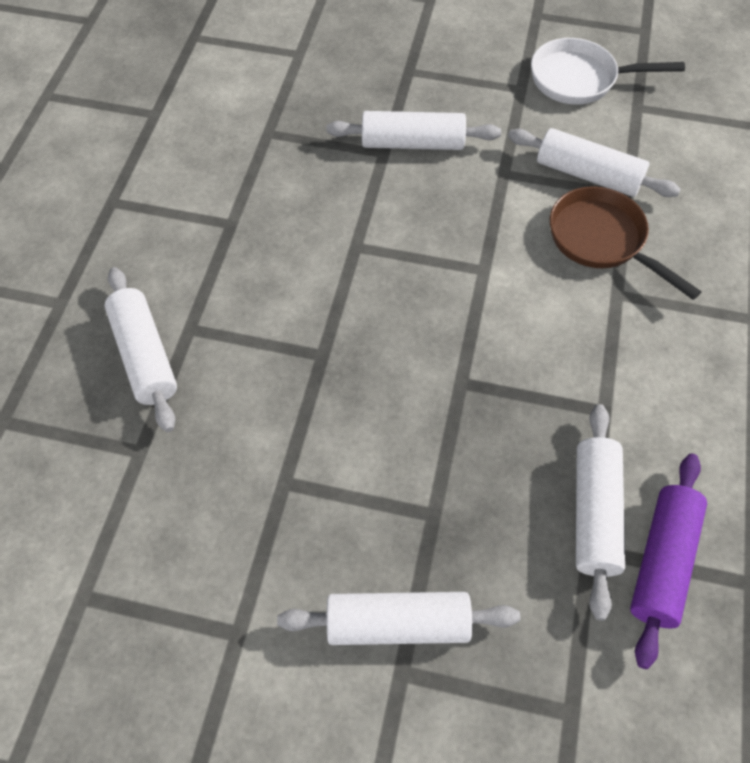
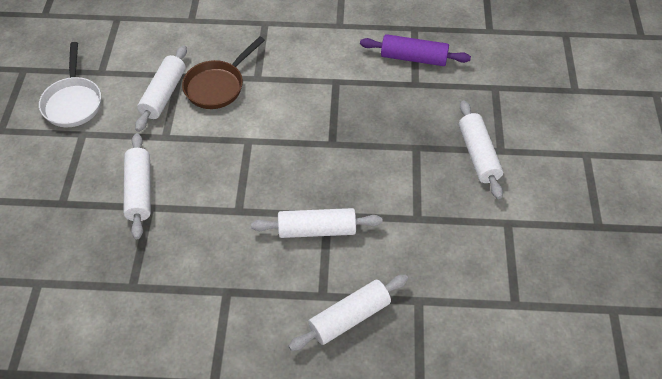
camera: 100 degrees left, 5 degrees down
white rolling pin [576,404,625,621] -> white rolling pin moved to [251,208,383,238]

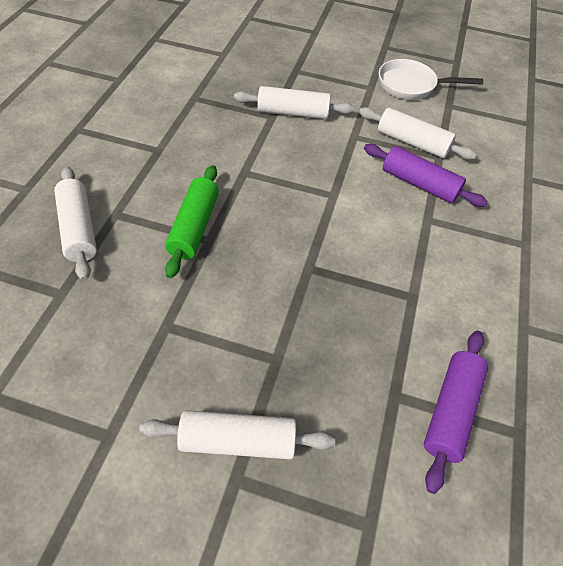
camera: 100 degrees right, 0 degrees up
brown pan [182,36,265,109] -> purple rolling pin [364,144,487,207]
white rolling pin [251,208,383,238] -> green rolling pin [165,165,219,278]

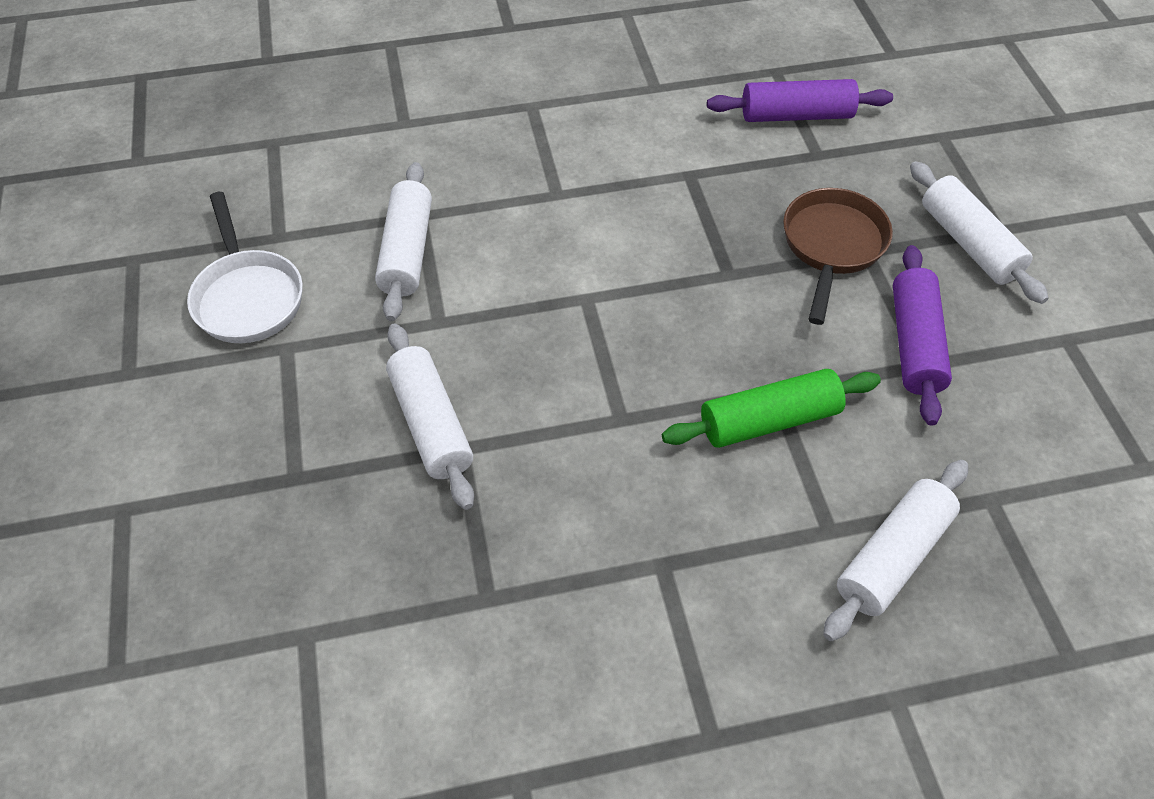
camera: 115 degrees left, 0 degrees up
purple rolling pin [364,144,487,207] -> purple rolling pin moved to [893,245,952,426]
none -> brown pan [783,188,893,325]

